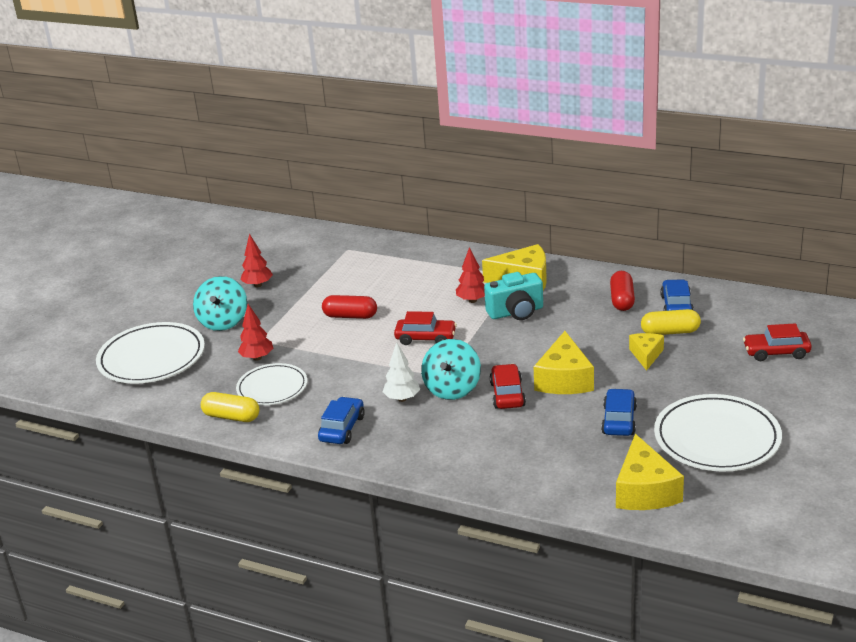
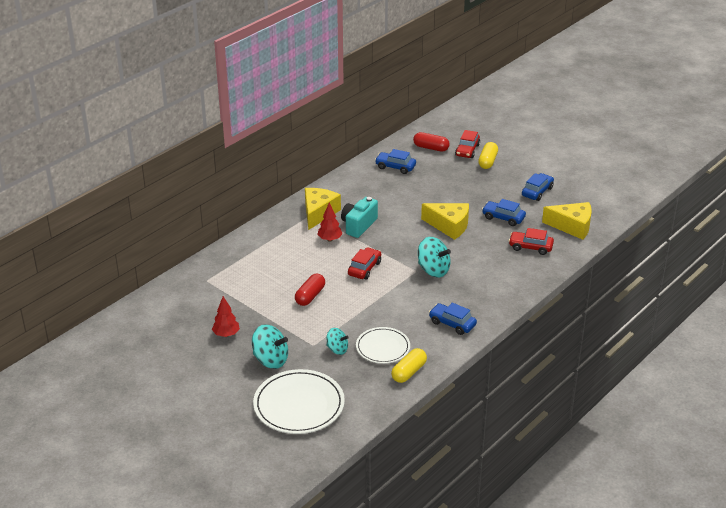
camera: 75 degrees left, 5 degrees up
red tree [238,304,273,361] -> turquoise spinning top [326,328,349,355]
white tree [383,342,420,402] -> none
turquoise camera [484,272,543,320] -> turquoise camera turned 150 degrees counterclockwise [341,197,378,238]
red car [490,364,526,409] -> red car moved to [509,228,554,255]
red capsule [610,271,635,311] -> red capsule moved to [413,132,450,152]
yellow cheese [629,333,664,371] -> none
yellow capsule [641,309,701,335] -> yellow capsule moved to [478,142,498,169]
white plate [654,394,782,472] -> blue car [522,173,554,201]

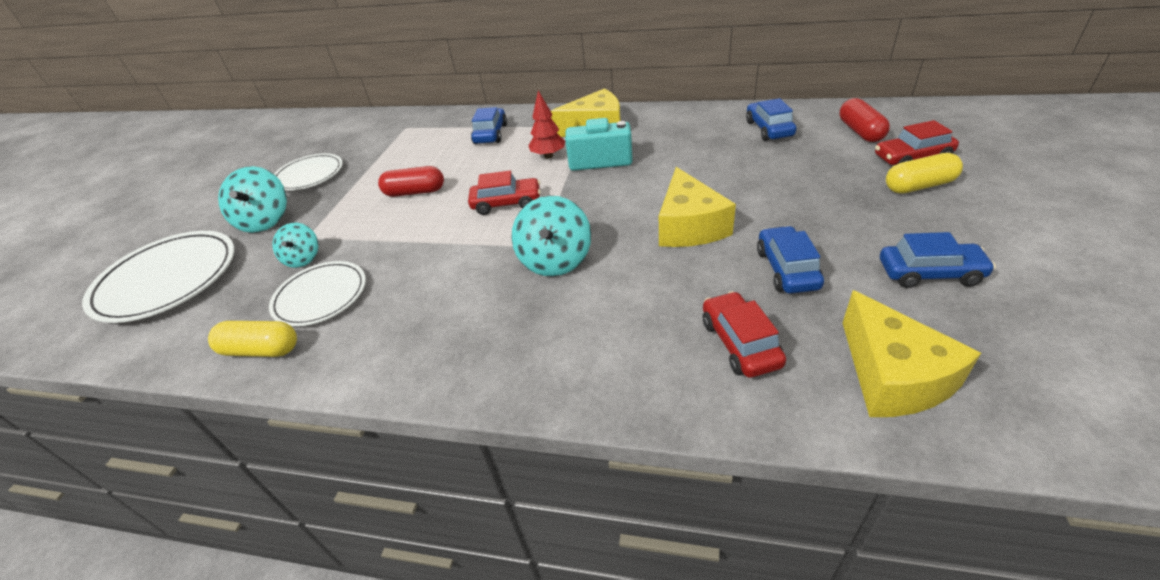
camera: 65 degrees right, 5 degrees up
red tree [212,296,240,337] -> white plate [274,153,343,191]
blue car [429,303,477,335] -> blue car moved to [471,107,507,144]

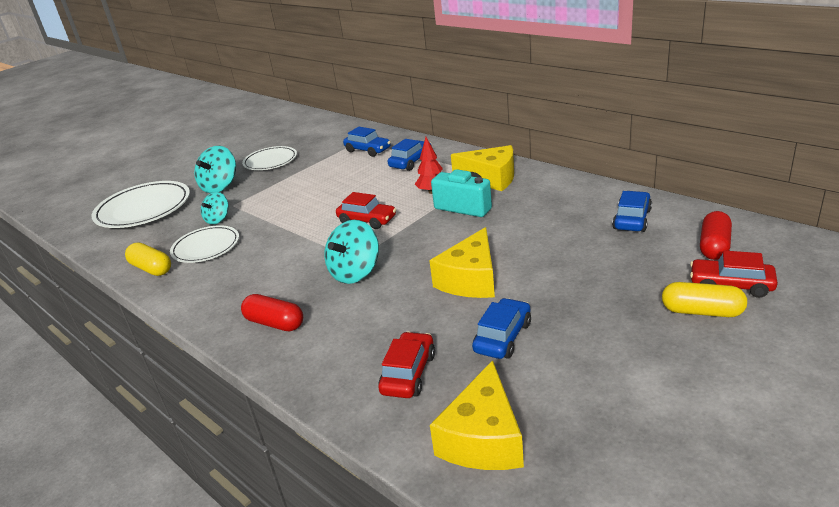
camera: 30 degrees right, 10 degrees down
red capsule [378,166,444,197] -> red capsule moved to [241,294,303,331]
blue car [880,232,996,288] -> blue car moved to [343,127,391,157]

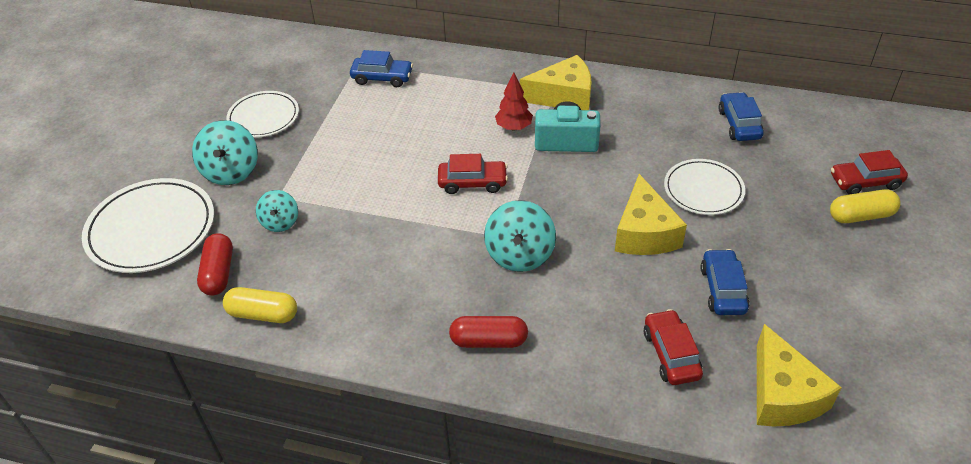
camera: 30 degrees left, 15 degrees up
white plate [170,225,239,263] -> white plate moved to [664,159,745,215]
blue car [388,139,432,171] -> none
red capsule [700,211,732,260] -> red capsule moved to [197,233,233,296]

